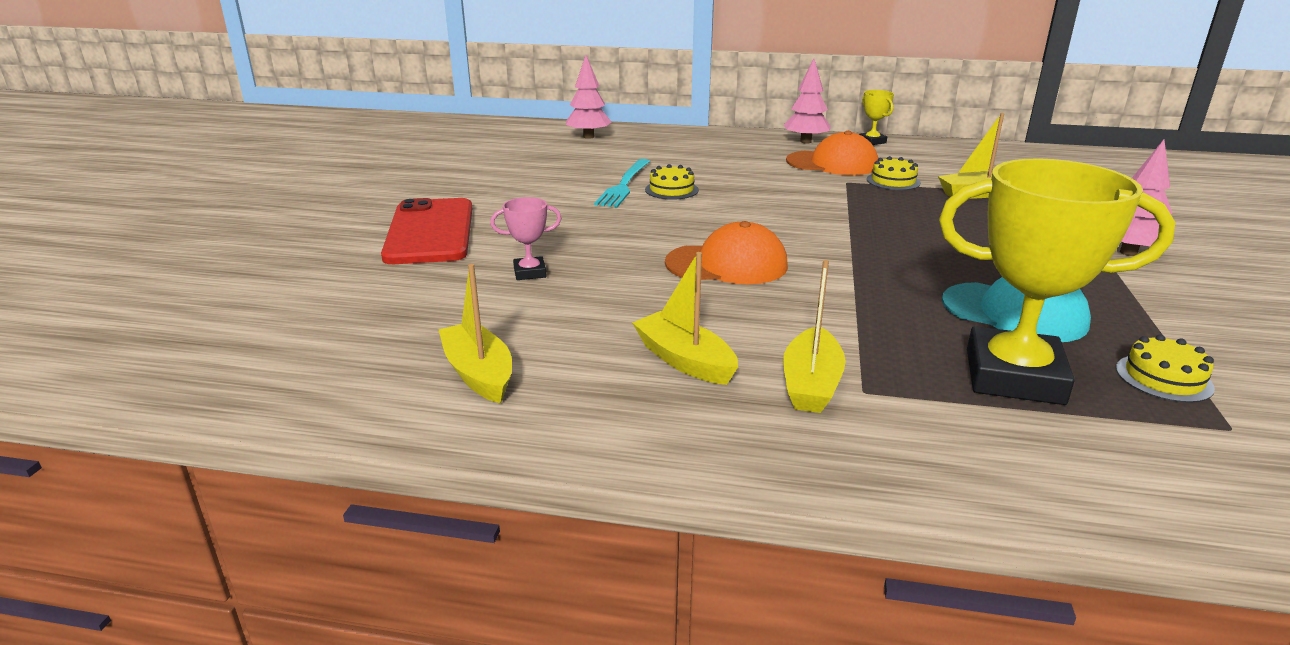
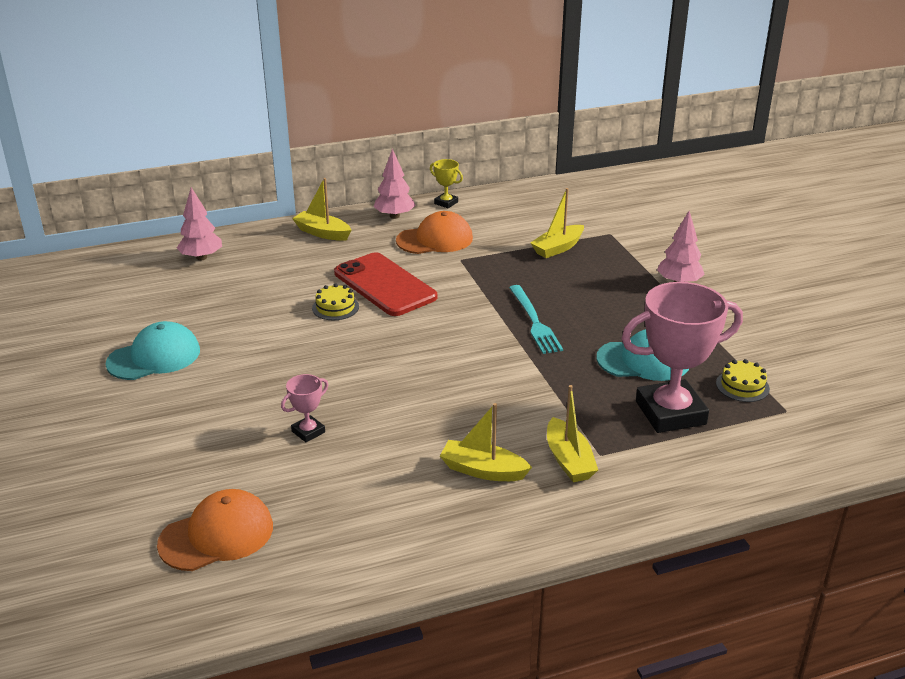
camera: 30 degrees left, 5 degrees up
red phone [381,198,472,264] -> red phone moved to [334,253,437,316]
yellow boat [439,264,512,403] -> yellow boat moved to [292,178,351,241]
turquoise fork [594,159,650,207] -> turquoise fork moved to [509,285,563,354]
orange cap [665,221,788,284] -> orange cap moved to [157,489,273,571]
yellow cake [867,156,921,190] -> none
yellow trophy [939,158,1175,405] -> pink trophy [621,282,743,433]
none -> turquoise cap [105,321,200,380]

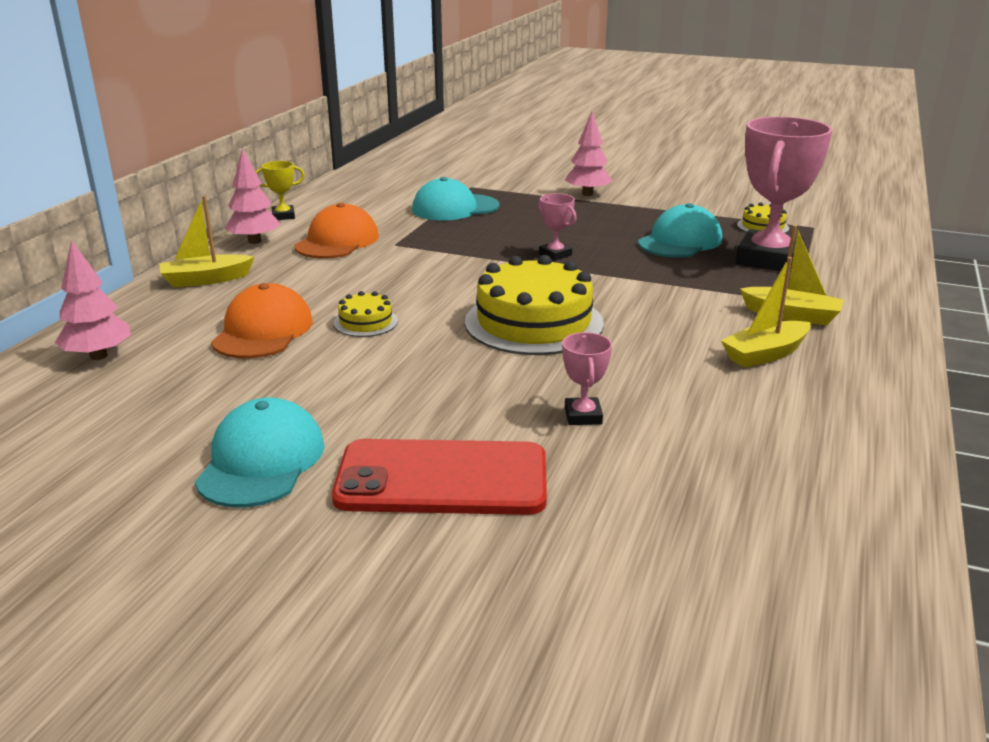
camera: 50 degrees left, 5 degrees down
orange cap [157,489,273,571] -> orange cap moved to [211,283,313,359]
red phone [334,253,437,316] -> red phone moved to [332,439,547,515]
turquoise fork [509,285,563,354] -> pink trophy [538,193,577,261]
yellow boat [531,188,584,258] -> turquoise cap [412,177,500,221]
none -> yellow cake [465,255,604,355]

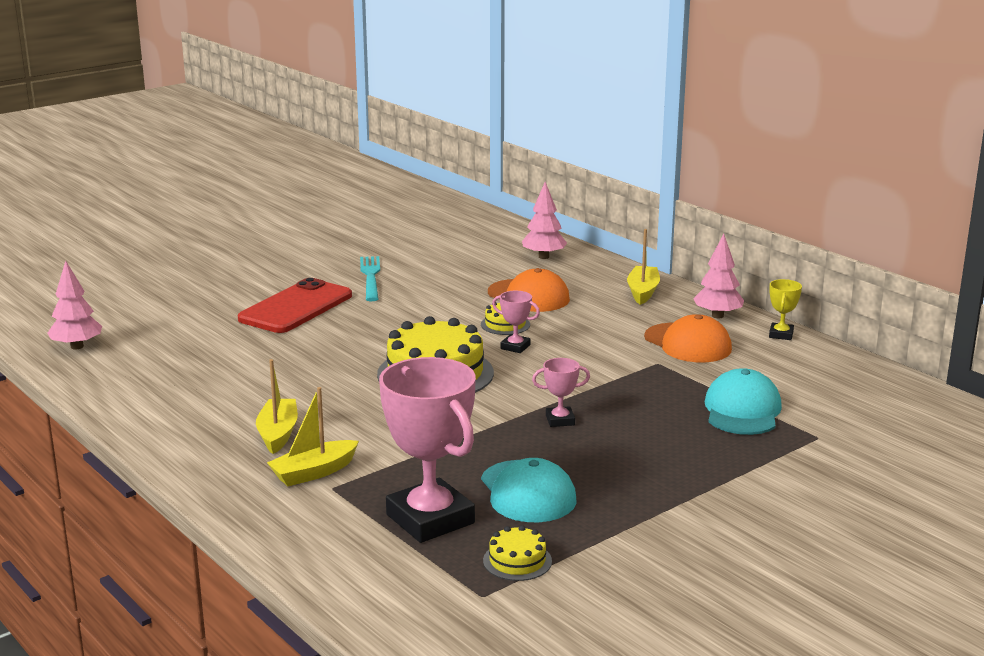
camera: 120 degrees right, 5 degrees down
turquoise cap [195,397,324,507] -> turquoise fork [360,256,380,301]
pink trophy [562,332,612,425] -> pink trophy moved to [492,291,540,353]
pink tree [565,112,612,196] -> pink tree moved to [47,261,102,350]

